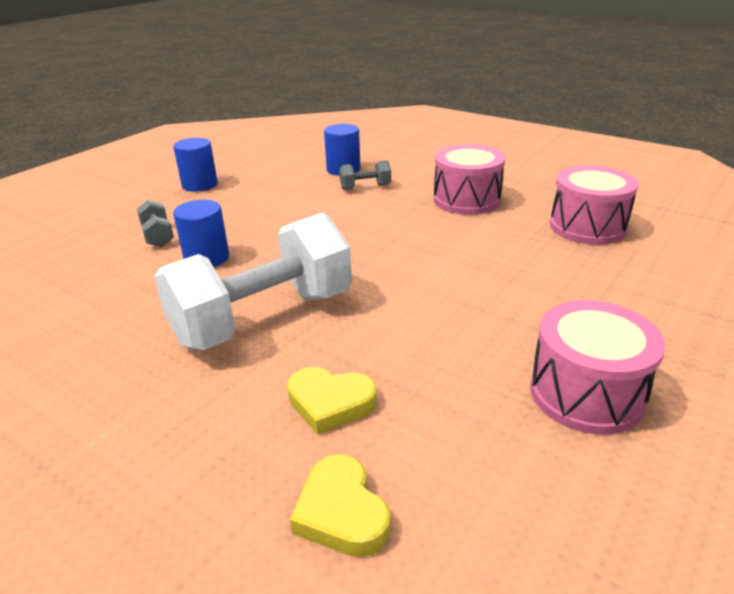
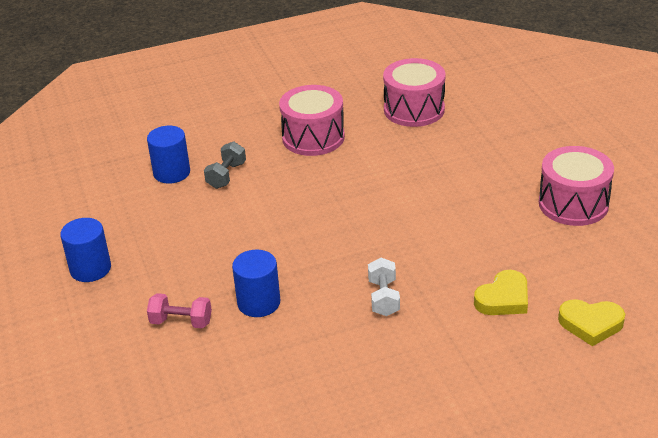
camera: 55 degrees left, 5 degrees up
grey dumbbell [137,200,174,247] -> pink dumbbell [147,293,212,329]
white dumbbell [154,213,352,350] -> white dumbbell [368,258,400,316], size x0.41

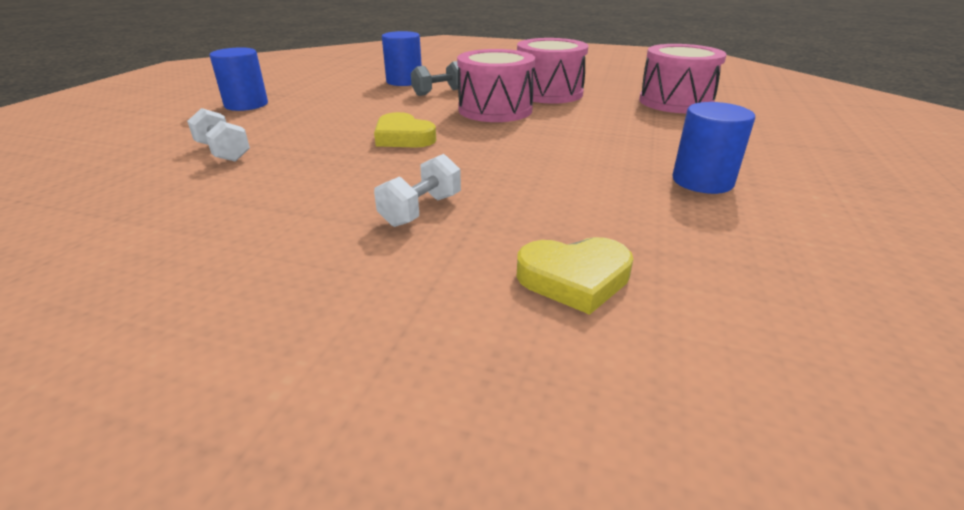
camera: 35 degrees right, 5 degrees down
pink dumbbell [147,293,212,329] -> white dumbbell [187,108,250,162]
blue cylinder [232,250,280,317] -> blue cylinder moved to [672,102,755,194]
pink drum [539,146,614,226] -> pink drum moved to [457,49,535,122]
yellow heart [558,299,625,346] -> yellow heart moved to [374,112,436,148]

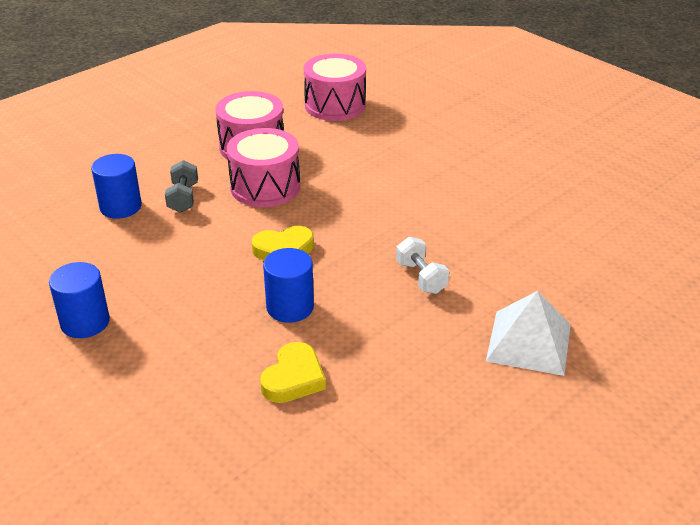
camera: 60 degrees left, 5 degrees up
white dumbbell [187,108,250,162] -> none
yellow heart [517,237,633,315] -> yellow heart moved to [260,342,326,403]
blue cylinder [672,102,755,194] -> blue cylinder moved to [263,248,314,323]
none -> white pyramid [486,291,571,376]

